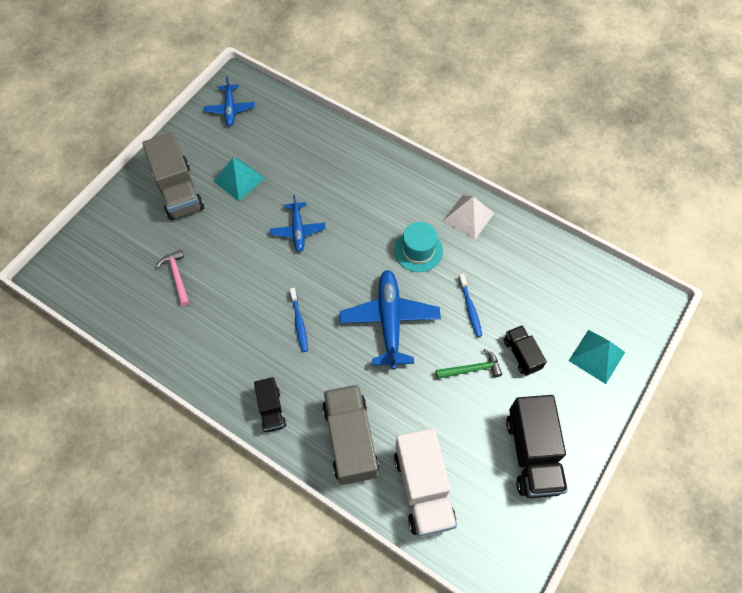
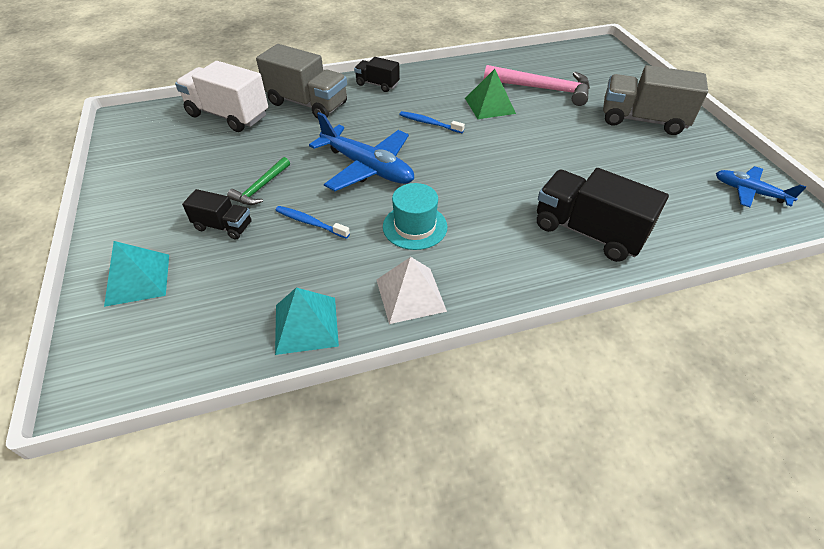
camera: 130 degrees right, 15 degrees down
pink hammer [156,250,189,306] -> pink hammer [484,65,590,106], size x1.78
turquoise pyramid [213,158,265,201] -> turquoise pyramid moved to [275,288,339,355]
blue plane [270,195,326,252] -> none
black truck [506,395,568,498] -> black truck moved to [537,168,669,262]
none -> green pyramid [465,69,516,119]

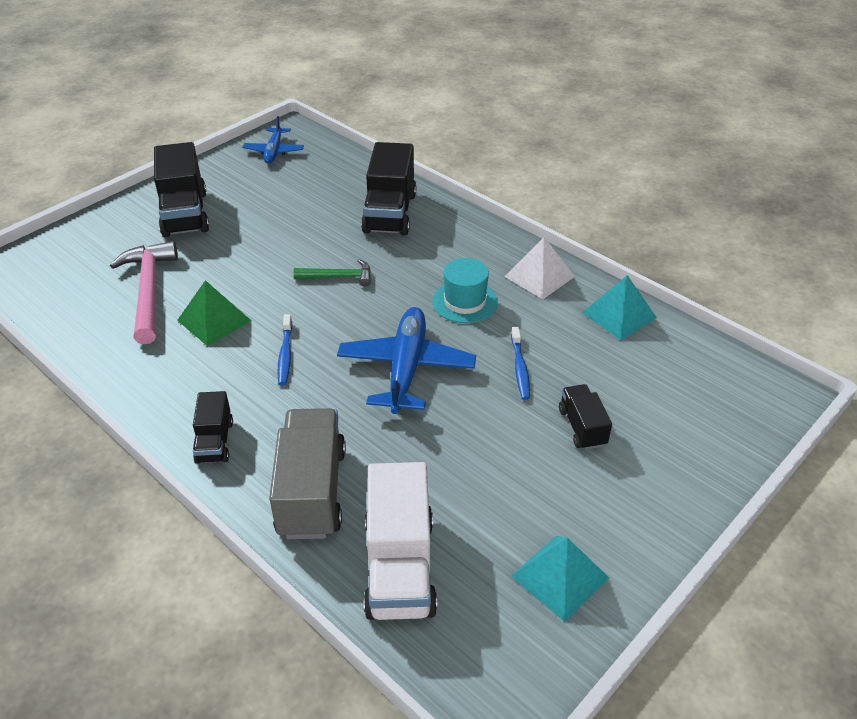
camera: 120 degrees left, 5 degrees down
turquoise pyramid [104,241,169,307] -> turquoise pyramid moved to [511,536,609,622]
green hammer [227,157,290,205] -> green hammer moved to [294,259,371,287]
grey truck [603,65,708,135] -> black truck [154,142,209,237]

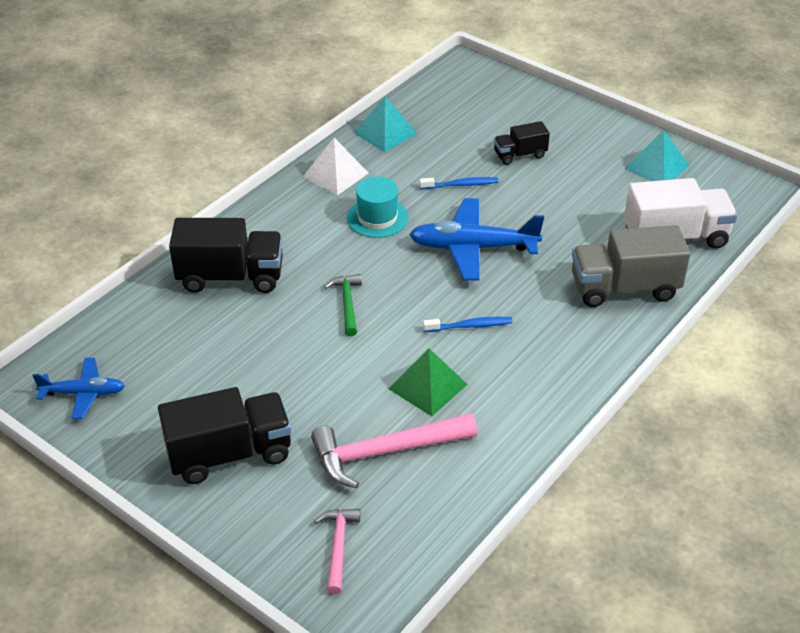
camera: 95 degrees left, 0 degrees up
black truck [193,391,233,464] -> none
none -> pink hammer [314,509,360,594]

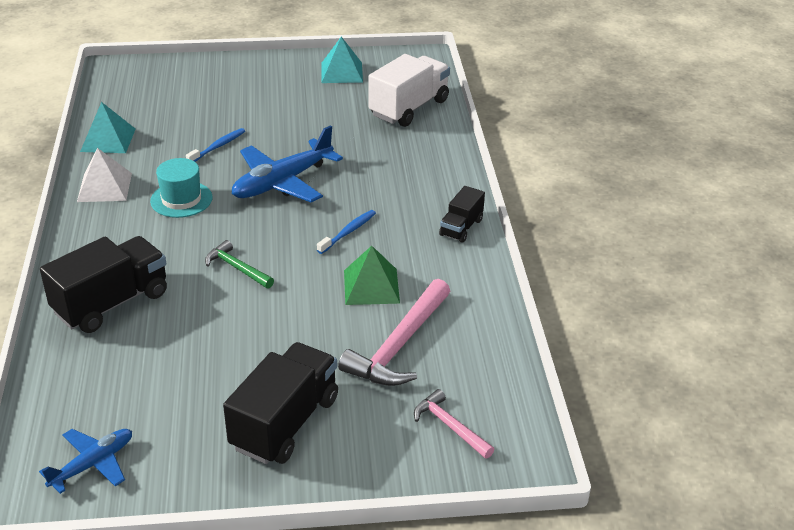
camera: 45 degrees left, 5 degrees down
black truck [494,121,550,165] -> black truck moved to [439,186,485,243]
grey truck [572,225,690,307] -> none

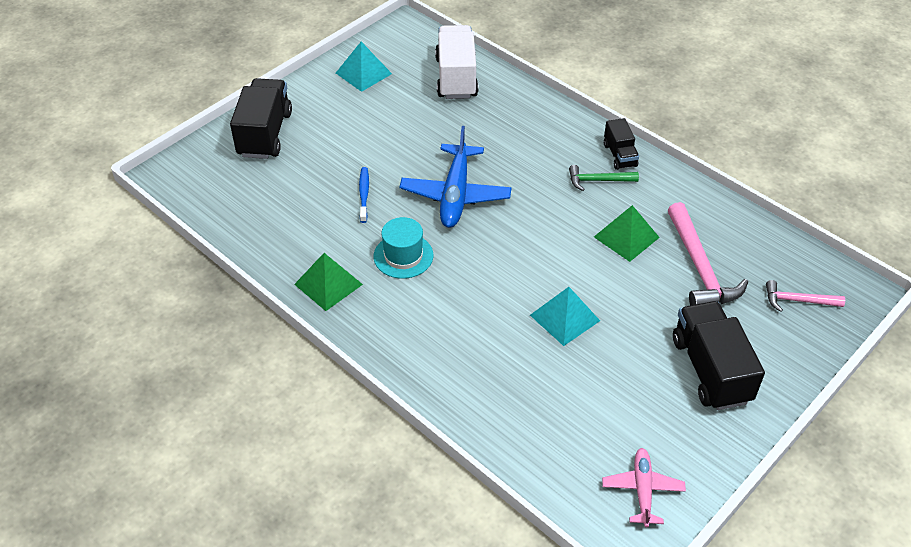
camera: 40 degrees left, 10 degrees up
blue plane [39,429,132,494] -> pink plane [602,448,686,527]
black truck [40,236,167,333] -> black truck moved to [230,78,292,159]
white pyramid [77,148,132,202] -> green pyramid [294,253,363,311]
turquoise pyramid [80,102,135,153] -> turquoise pyramid moved to [530,287,600,346]
green hammer [205,240,274,288] -> green hammer moved to [569,165,639,191]
blue toothbrush [317,210,376,254] -> none

